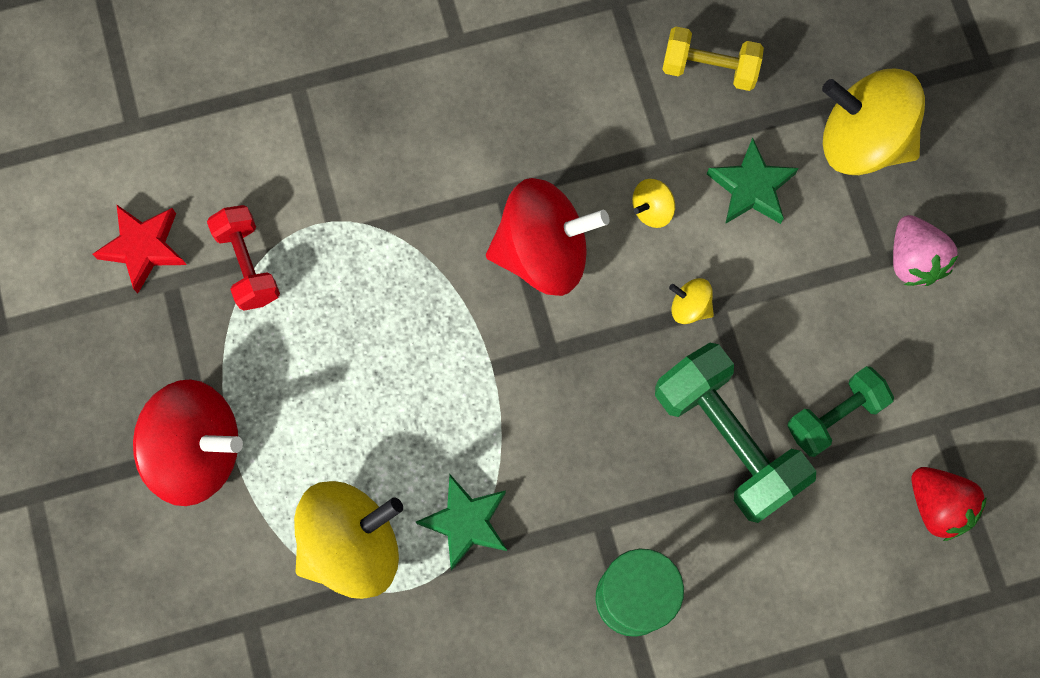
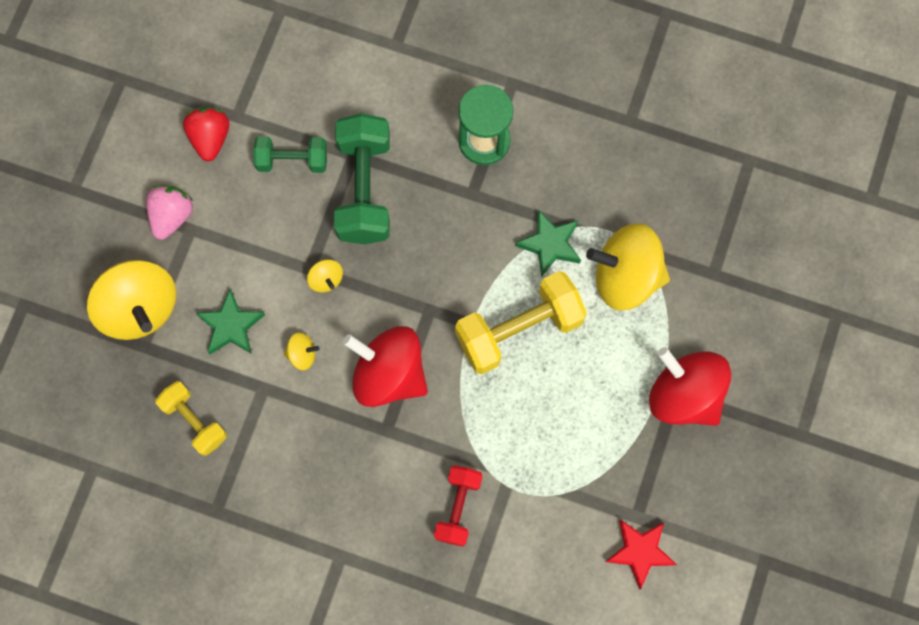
camera: 145 degrees left, 0 degrees up
red dumbbell [207,205,280,311] -> red dumbbell moved to [434,466,483,547]
red strawberry [911,467,987,541] -> red strawberry moved to [183,107,230,162]
none -> yellow dumbbell [455,271,587,374]

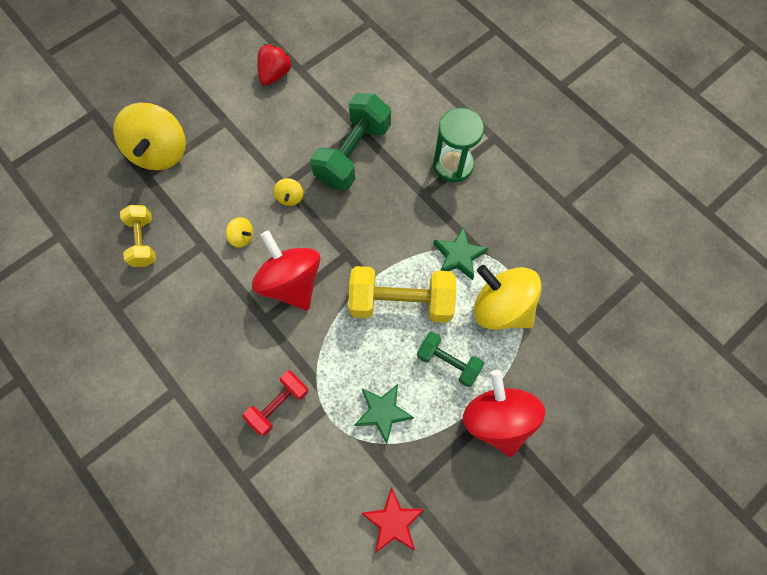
camera: 30 degrees right, 5 degrees down
pink strawberry [146,186,193,240] -> none
green star [196,289,265,354] -> green star moved to [354,384,414,444]
green dumbbell [253,136,327,173] -> green dumbbell moved to [417,332,484,387]

